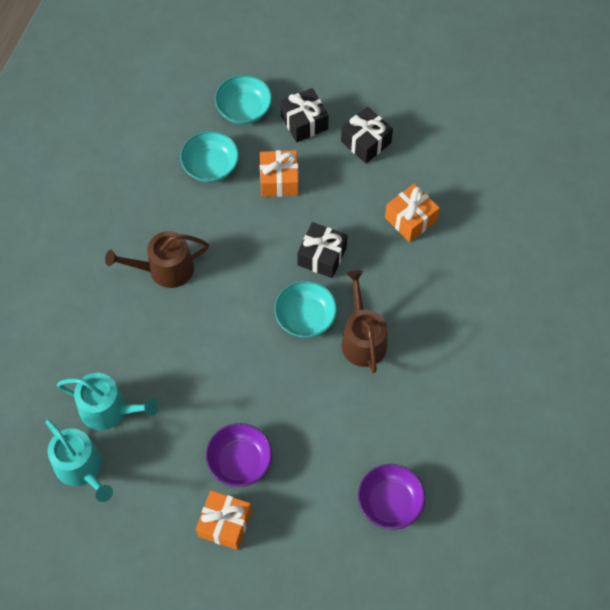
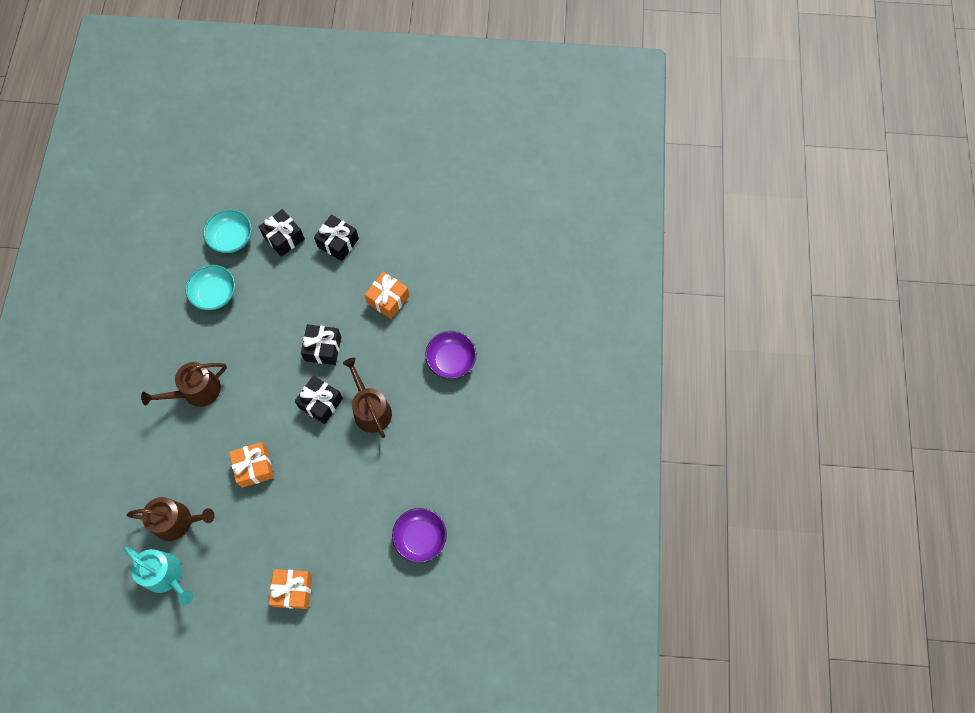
camera: 15 degrees left, 5 degrees up
turquoise watering can [57,373,158,430] -> brown watering can [127,497,215,541]
purple bowl [206,423,272,487] -> purple bowl moved to [425,331,476,379]
orange gift [260,150,299,197] -> orange gift moved to [229,442,274,488]
turquoise bowl [274,281,337,338] -> black gift [295,376,343,424]

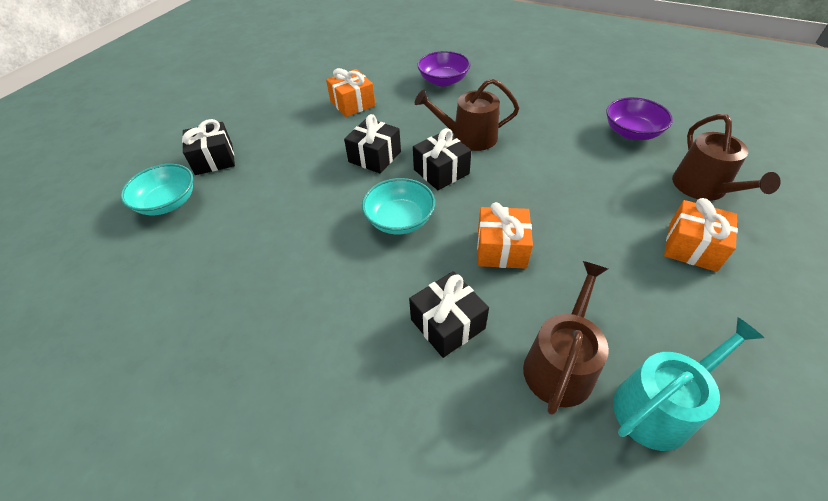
camera: 65 degrees left, 20 degrees down
brown watering can [141,362,227,407] -> brown watering can moved to [672,114,781,201]
turquoise bowl [185,265,235,310] -> turquoise bowl moved to [362,178,435,234]
black gift [314,215,359,261] -> black gift moved to [409,271,489,358]

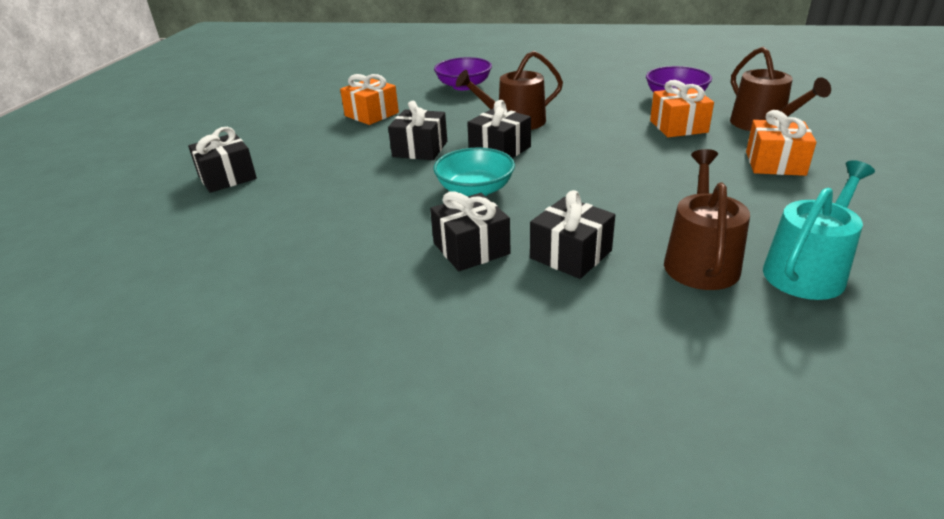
camera: 15 degrees left, 15 degrees down
turquoise bowl [120,164,193,215] -> none
orange gift [477,202,533,269] -> orange gift moved to [650,80,714,137]
none -> black gift [430,192,511,271]

